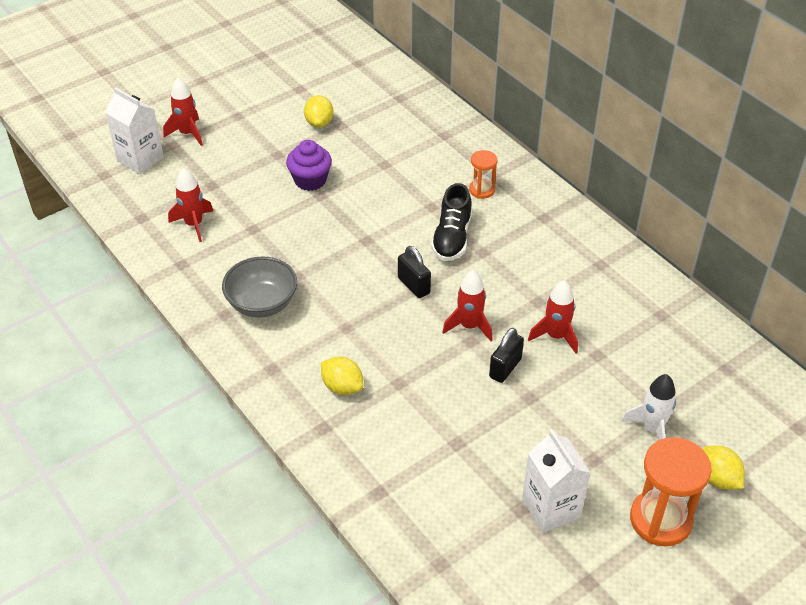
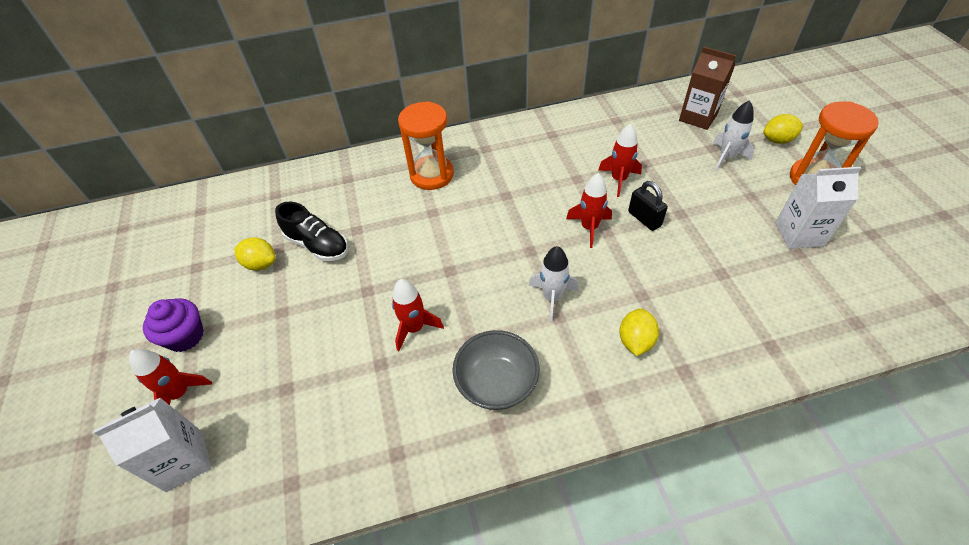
camera: 65 degrees left, 5 degrees up
red rocket [168,168,213,242] -> red rocket moved to [392,279,444,351]
purple cupcake [286,140,332,191] -> purple cupcake moved to [143,298,204,352]
yellow lemon [321,357,363,395] -> yellow lemon turned 45 degrees counterclockwise [619,308,659,356]
black padlock [398,246,431,298] -> none
black shoe [431,183,472,261] -> black shoe moved to [275,201,348,261]
orange hourglass [469,150,498,199] -> orange hourglass [398,101,454,190], size x1.86
none -> white rocket [529,246,578,322]
none -> brown carton [679,47,736,130]

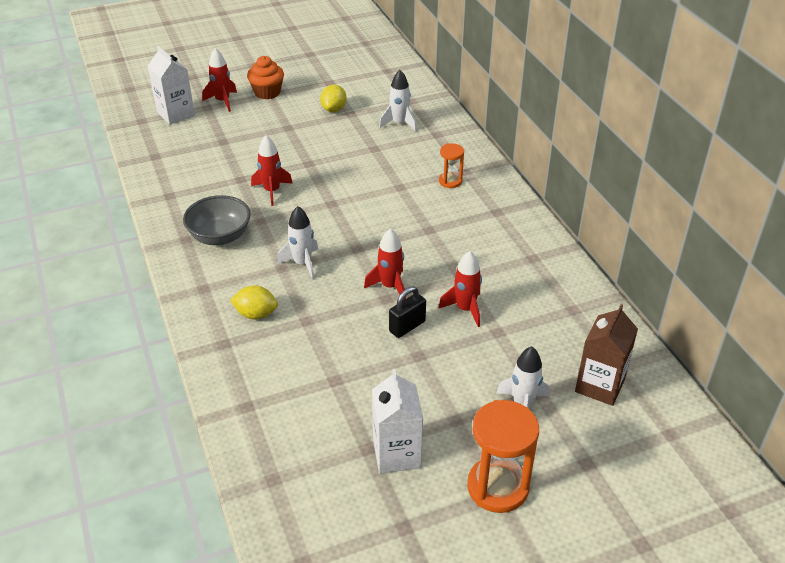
camera: 80 degrees right, 10 degrees down
purple cupcake [143,298,204,352] -> orange cupcake [247,56,284,99]
black shoe [275,201,348,261] -> none
orange hourglass [398,101,454,190] -> orange hourglass [439,143,464,188], size x0.54
yellow lemon [763,114,804,144] -> none
none -> white rocket [379,70,417,132]

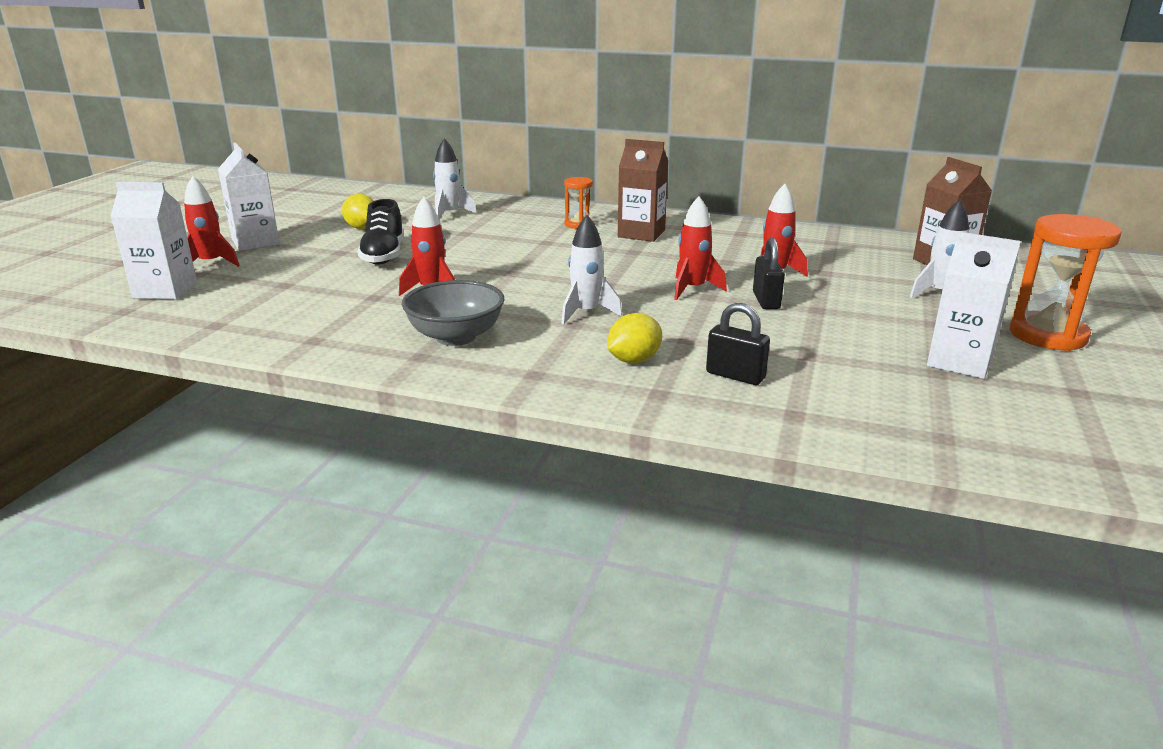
camera: 50 degrees left, 15 degrees down
orange cupcake [247,56,284,99] -> white carton [218,143,280,251]
none -> black shoe [358,199,404,265]
none -> brown carton [618,139,669,242]
none -> black padlock [706,303,770,385]

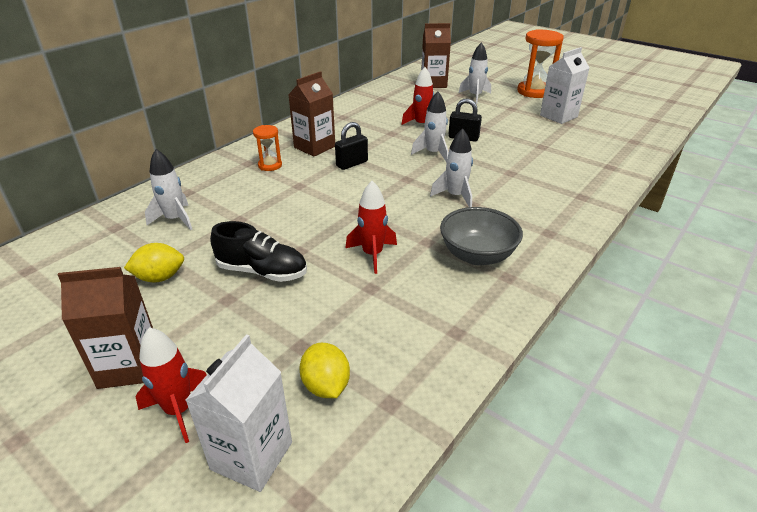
camera: 70 degrees left, 10 degrees up
white carton [218,143,280,251] -> brown carton [58,267,153,389]
yellow lemon [607,313,662,363] -> yellow lemon moved to [299,343,350,398]
red rocket [674,196,727,300] -> white rocket [411,91,449,162]
black padlock [706,303,770,385] -> black padlock moved to [335,122,368,170]

